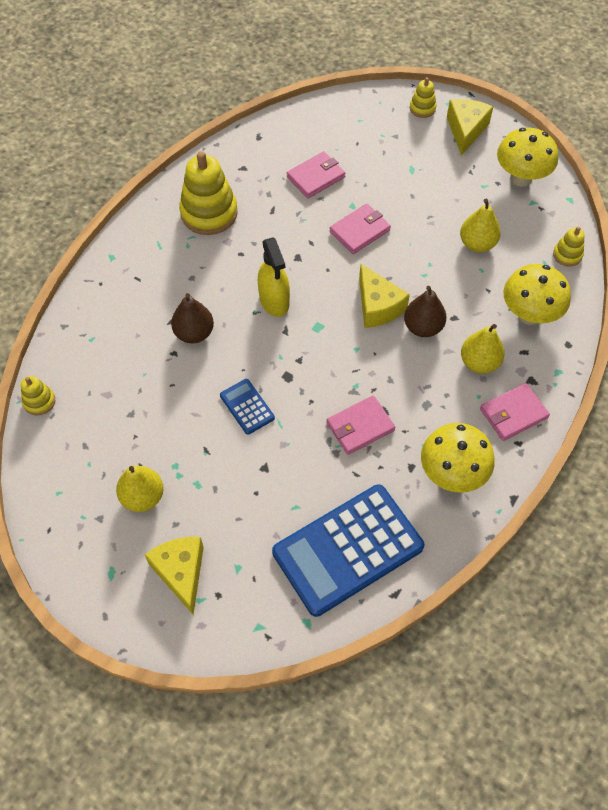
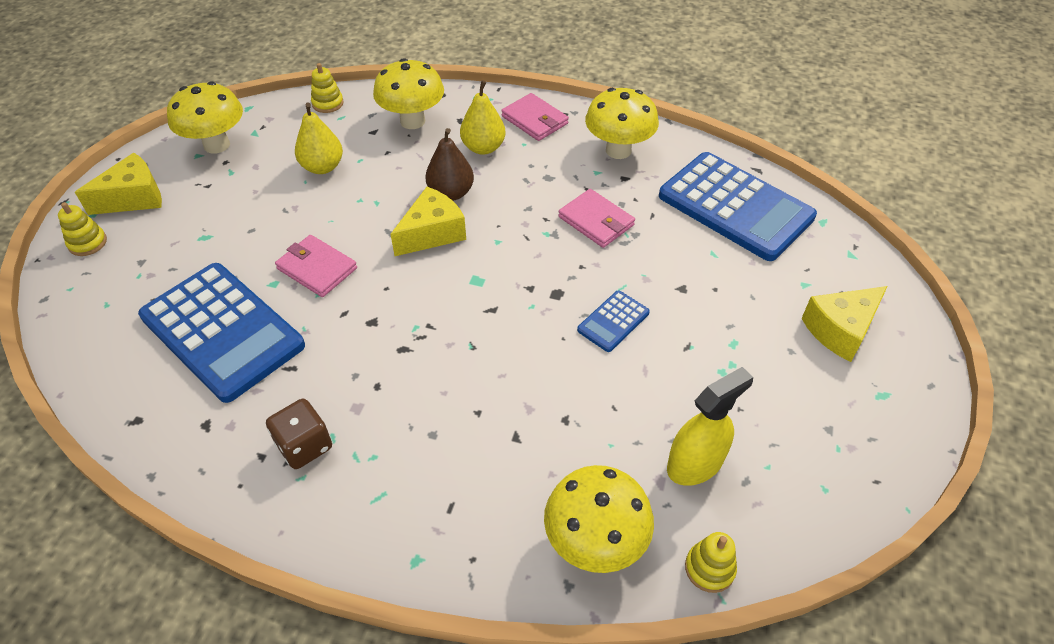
camera: 105 degrees left, 10 degrees down
yellow pear [116,466,164,512] -> none
brown pear [171,293,214,343] -> none
yellow stacking toy [179,151,238,235] -> brown dice [266,399,332,469]
yellow spray bottle [258,238,290,317] -> yellow spray bottle moved to [667,367,753,486]
pink wallet [287,151,346,198] -> blue calculator [138,263,305,403]
yellow cheese [447,99,493,156] -> yellow cheese turned 150 degrees clockwise [75,153,162,215]
none -> yellow mushroom [544,465,654,573]

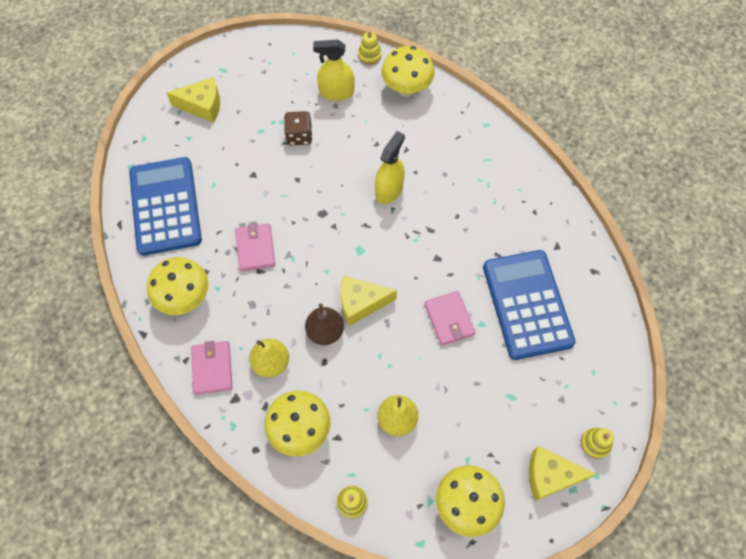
camera: 145 degrees left, 15 degrees up
brown dice [266,399,332,469] -> brown dice moved to [284,111,312,145]
blue calculator [577,290,650,352] -> none
none -> yellow spray bottle [375,131,405,204]

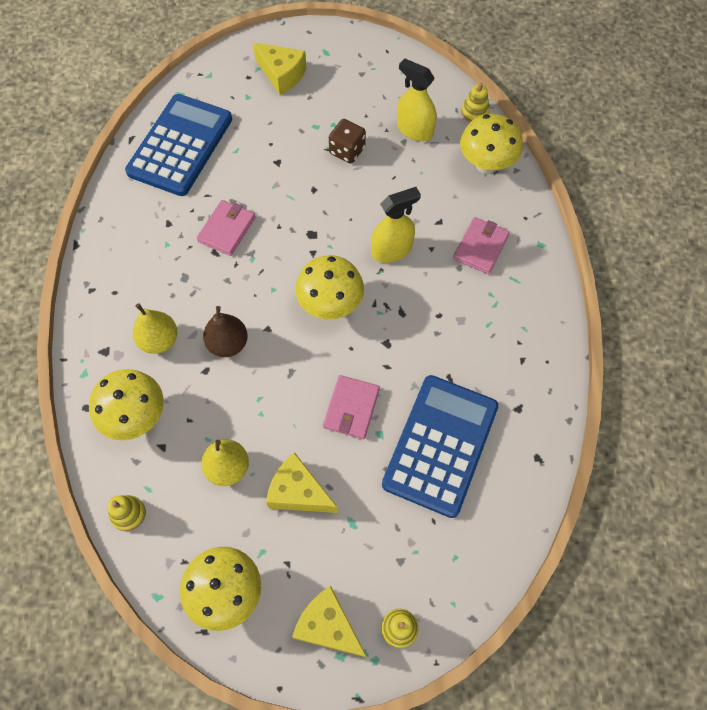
camera: 35 degrees right, 0 degrees up
yellow mushroom [147,257,209,315] -> yellow mushroom moved to [295,255,364,320]
pink wallet [191,341,232,395] -> pink wallet moved to [453,217,510,274]
yellow cheese [341,276,397,326] -> yellow cheese moved to [266,452,338,513]

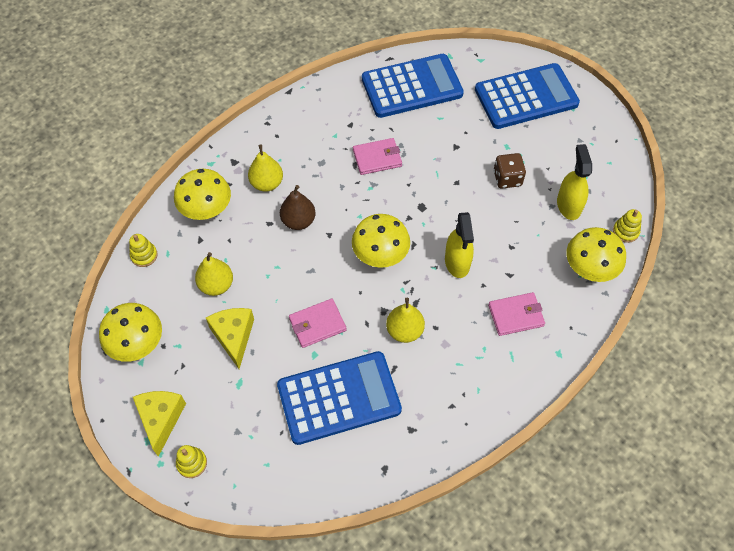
camera: 50 degrees right, 5 degrees down
yellow cheese [253,42,307,95] -> blue calculator [475,63,580,129]
yellow spray bottle [371,187,421,263] -> yellow spray bottle turned 60 degrees clockwise [445,212,474,278]
none -> yellow pear [386,298,425,343]

